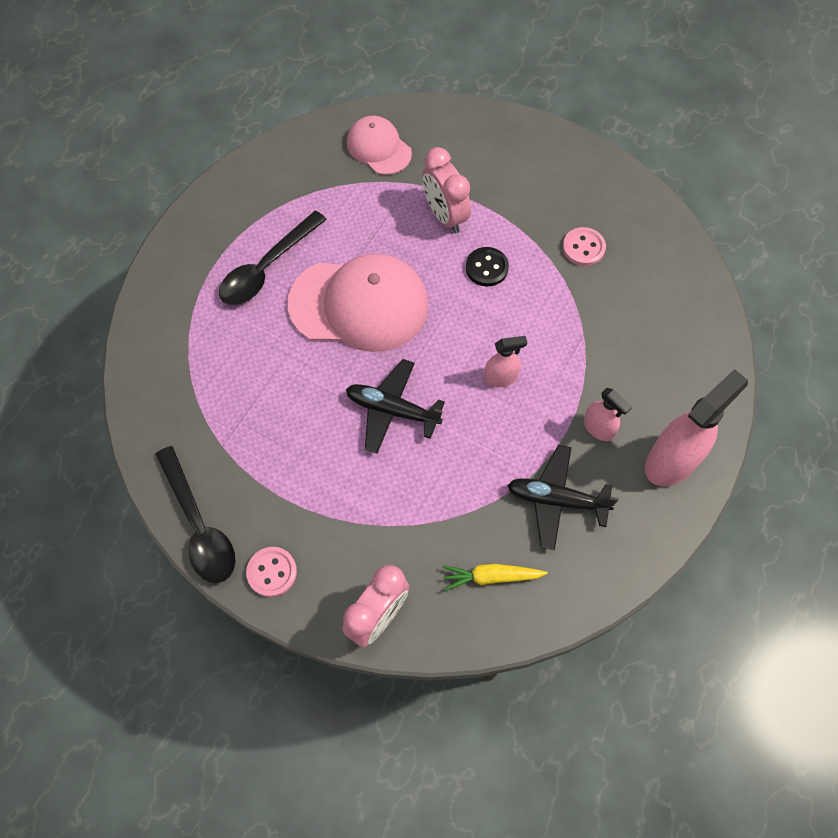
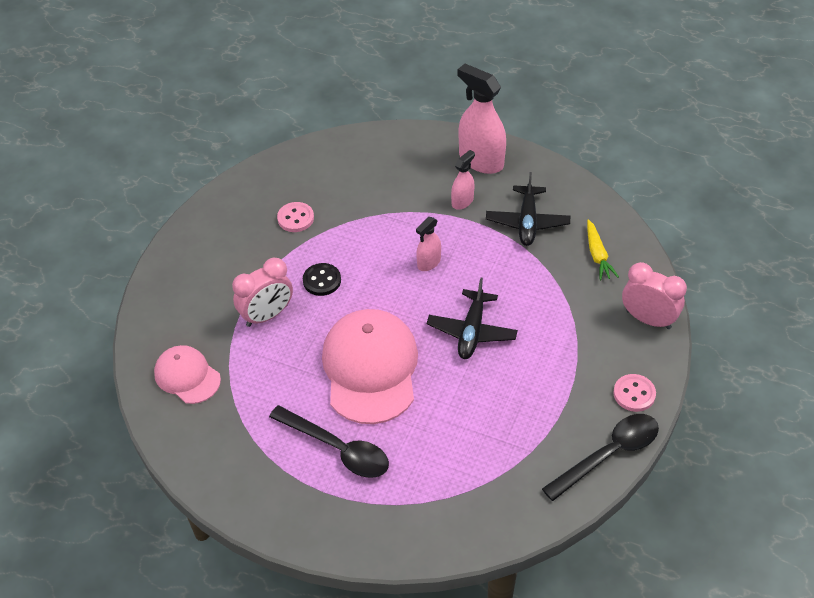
camera: 95 degrees left, 15 degrees down
pink cap [347,116,412,175] -> pink cap turned 90 degrees clockwise [154,345,221,404]
pink spray bottle [484,336,527,387] -> pink spray bottle turned 120 degrees counterclockwise [416,217,441,271]

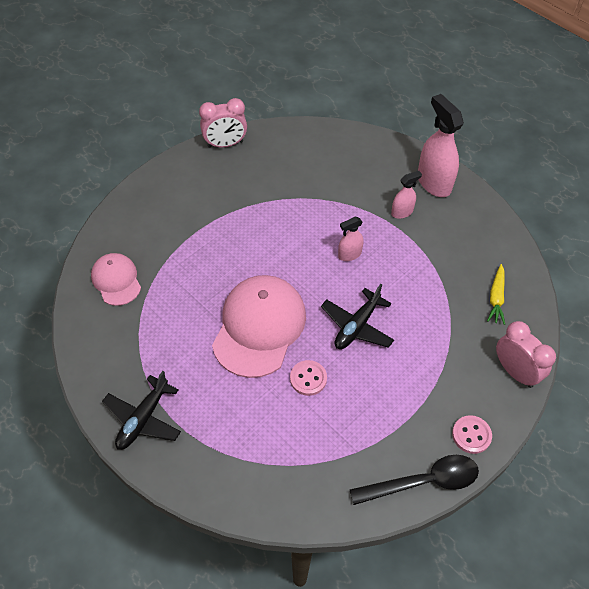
camera: 20 degrees right, 5 degrees up
pink clock [232,258,293,327] -> pink clock moved to [199,98,247,148]
black spoon [269,405,389,478] -> none
pink button [277,202,314,232] -> pink button moved to [290,360,327,396]
black button [303,263,341,296] -> none
black plane [486,172,570,246] -> black plane moved to [102,371,181,450]

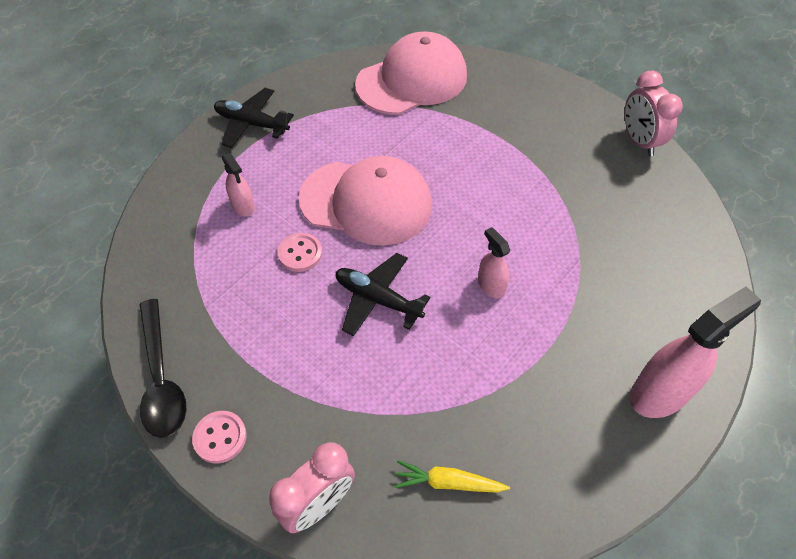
camera: 85 degrees right, 0 degrees up
pink cap [91,253,141,306] -> pink cap [355,31,467,115], size x1.79
pink spray bottle [391,171,422,219] -> pink spray bottle moved to [222,153,255,216]

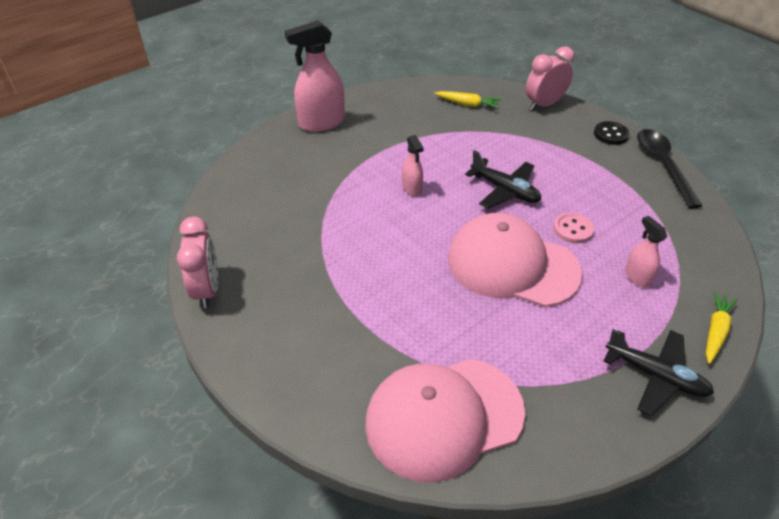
camera: 170 degrees left, 10 degrees down
pink button [192,411,247,464] -> black button [594,121,629,145]
none -> yellow carrot [706,291,737,364]

